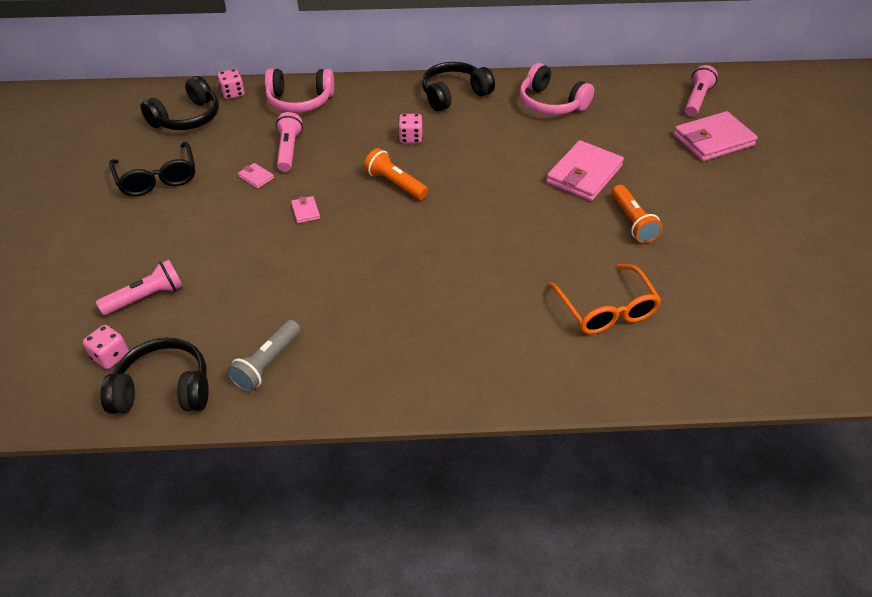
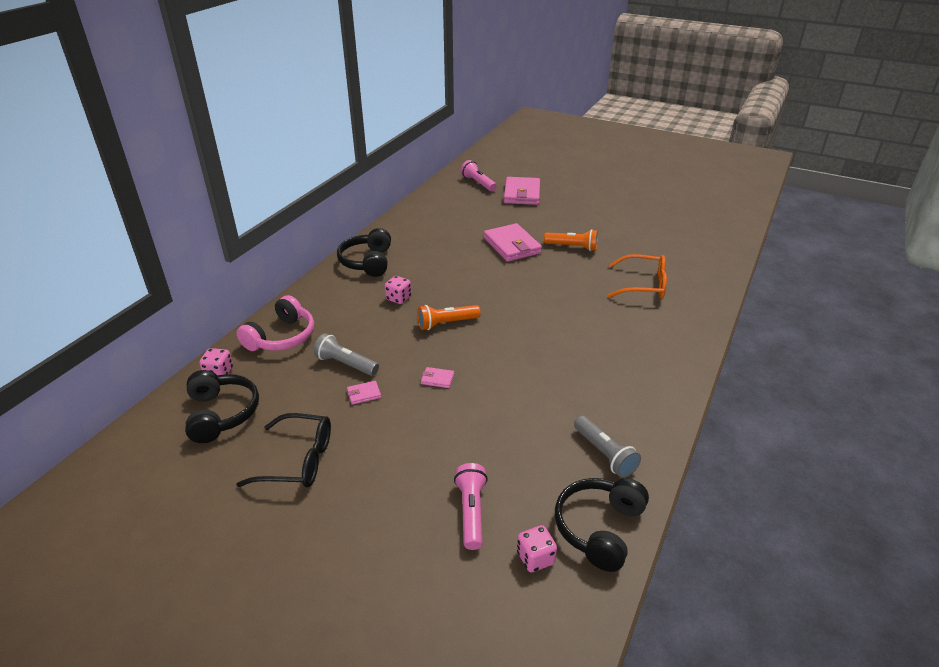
camera: 60 degrees left, 10 degrees down
pink flashlight [276,112,303,172] -> grey flashlight [313,333,379,376]
pink headphones [520,63,594,115] -> none

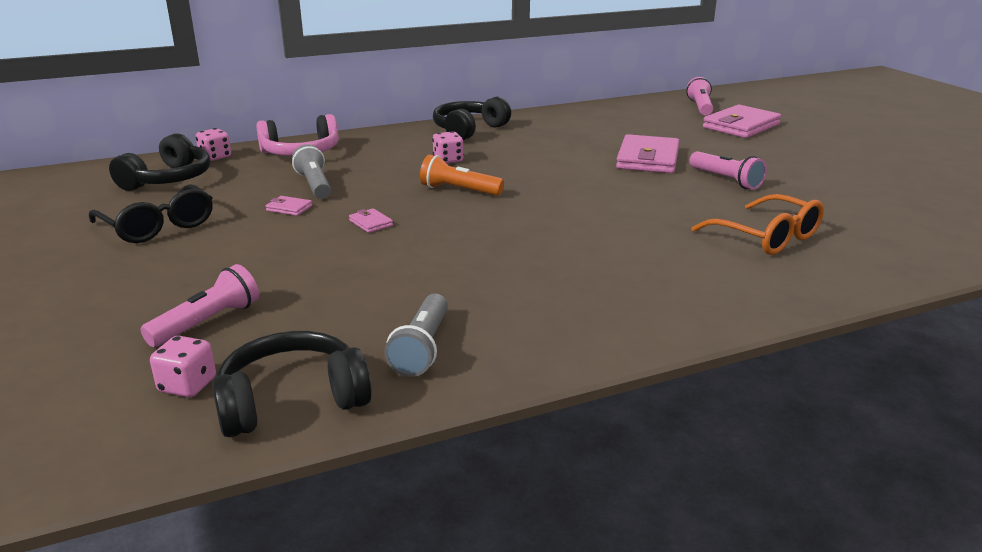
camera: 40 degrees right, 10 degrees down
orange flashlight [544,229,598,251] -> pink flashlight [689,151,767,190]

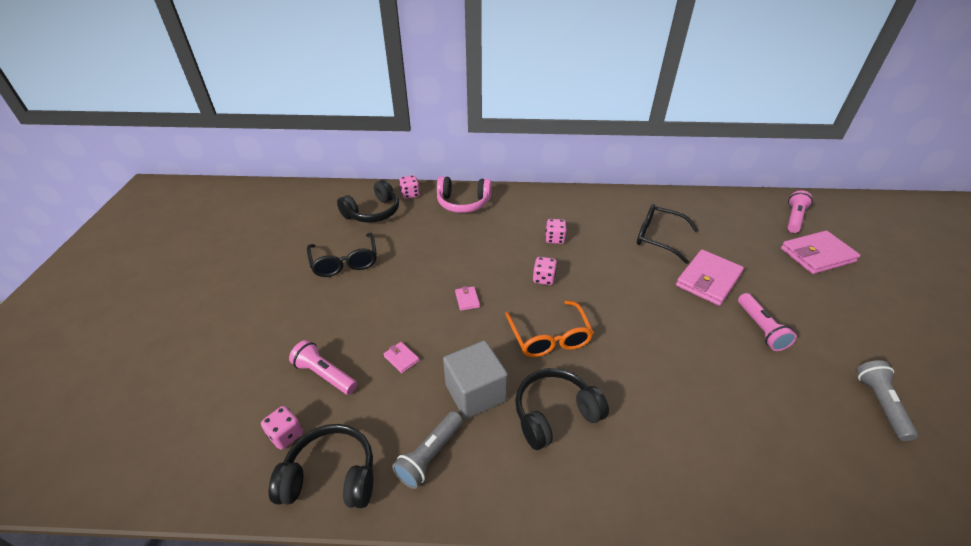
camera: 25 degrees right, 15 degrees up
pink flashlight [140,264,259,347] -> pink flashlight turned 120 degrees counterclockwise [289,340,357,395]
pink wallet [266,196,312,216] -> pink wallet moved to [383,342,419,373]
grey flashlight [292,144,331,199] -> grey flashlight moved to [856,360,919,441]
orange flashlight [420,155,504,196] -> pink dice [533,257,557,285]
black headphones [433,97,511,140] -> black headphones moved to [515,368,609,450]
orange glasses [691,194,824,255] -> orange glasses moved to [505,301,594,357]
none -> grey cube [443,340,508,419]
none -> black glasses [637,204,699,264]

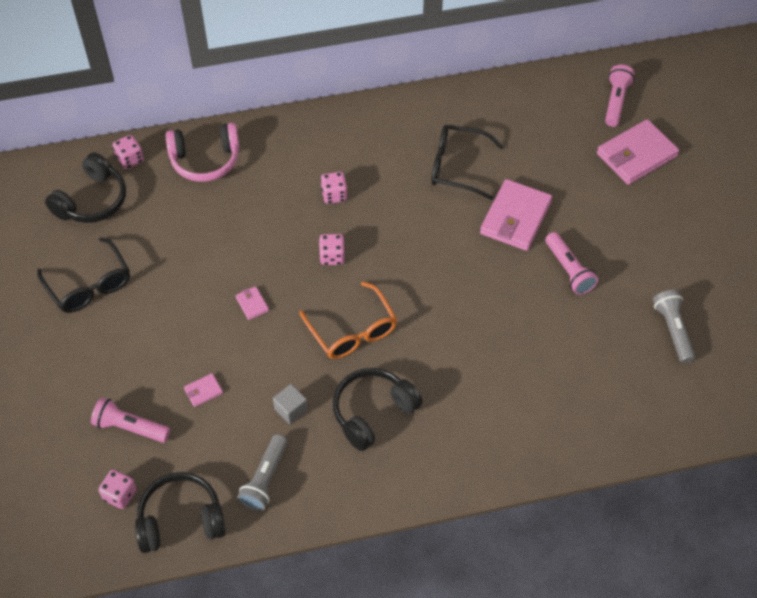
camera: 15 degrees left, 15 degrees up
pink wallet [383,342,419,373] -> pink wallet turned 60 degrees counterclockwise [184,373,223,407]
grey cube [443,340,508,419] -> grey cube [273,384,308,424], size x0.52

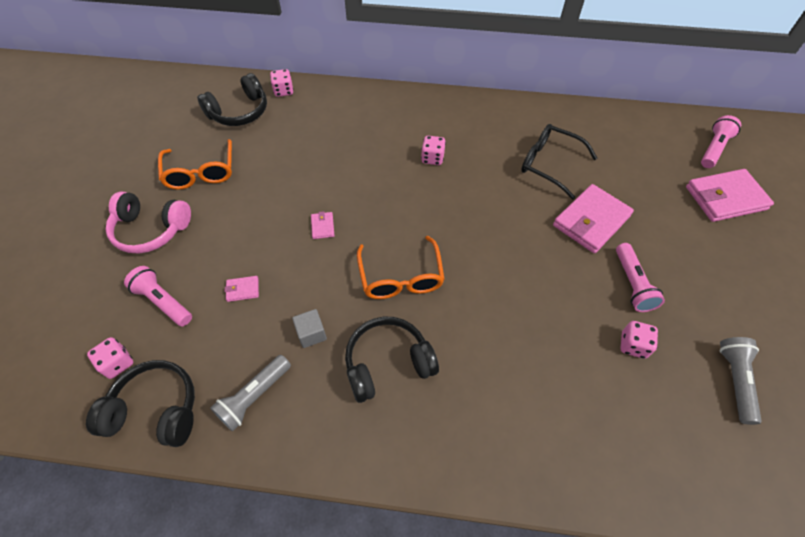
camera: 20 degrees right, 0 degrees up
black glasses [37,237,130,313] -> orange glasses [158,139,232,190]
pink headphones [166,123,240,182] -> pink headphones moved to [105,191,191,253]
pink dice [319,234,345,265] -> pink dice moved to [620,321,658,359]

